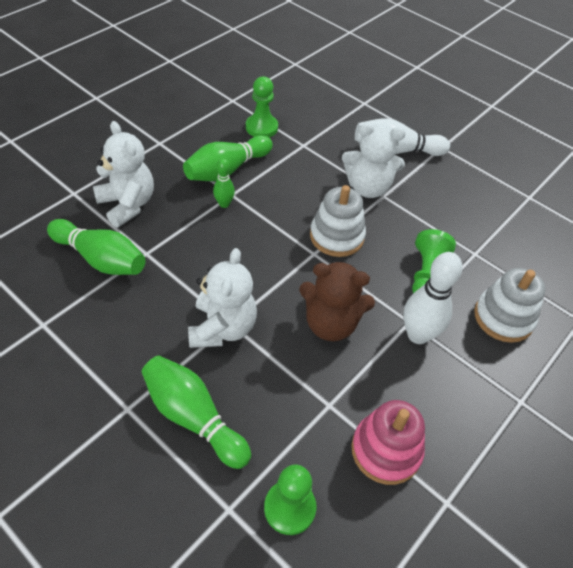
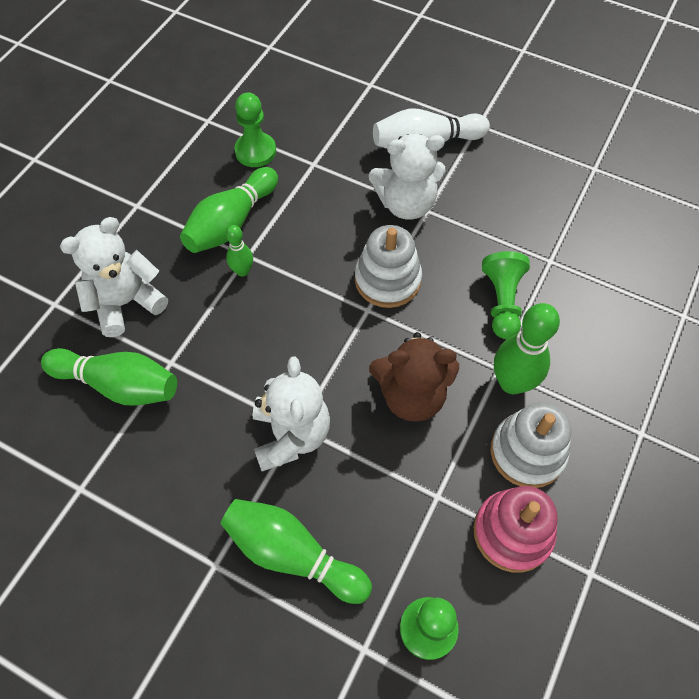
camera: 10 degrees left, 10 degrees up
white teddy bear [93,121,154,228] -> white teddy bear turned 75 degrees counterclockwise [60,217,168,337]
white bowling pin [403,252,463,344] -> green bowling pin [494,303,560,394]
white stacking toy [474,268,545,343] -> white stacking toy moved to [491,402,571,488]

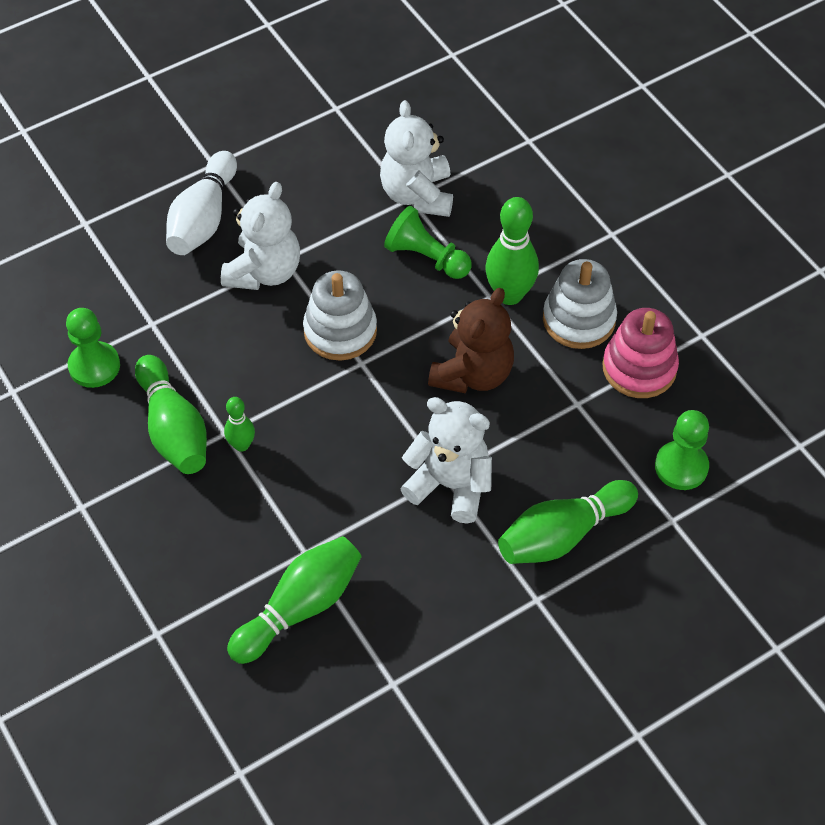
camera: 60 degrees left, 5 degrees down
white teddy bear [60,217,168,337] -> white teddy bear moved to [380,100,453,217]

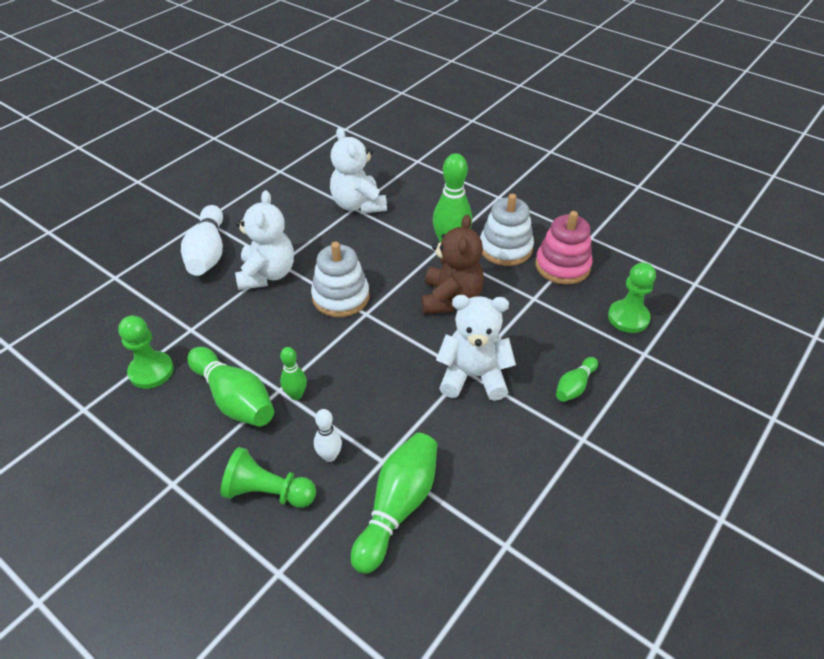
camera: 20 degrees left, 10 degrees down
green pawn [384,206,472,279] -> green pawn moved to [221,447,316,508]
green bowling pin [498,480,638,564] -> green bowling pin [556,357,598,402], size x0.54
none -> white bowling pin [314,409,342,462]

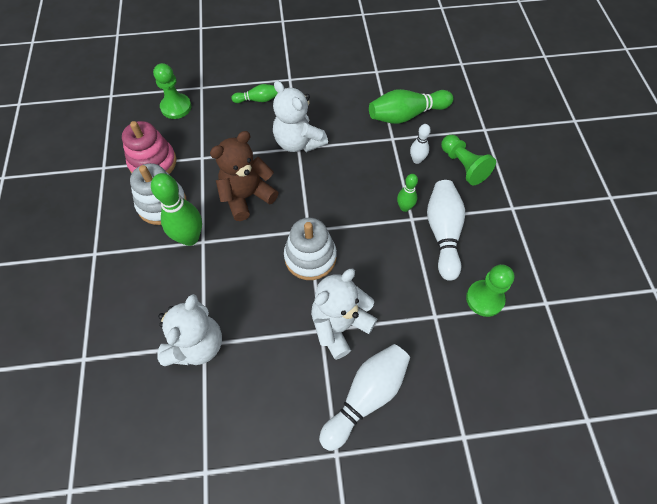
camera: 135 degrees left, 15 degrees up
green bowling pin [188,347,274,427] -> white bowling pin [427,180,465,281]

